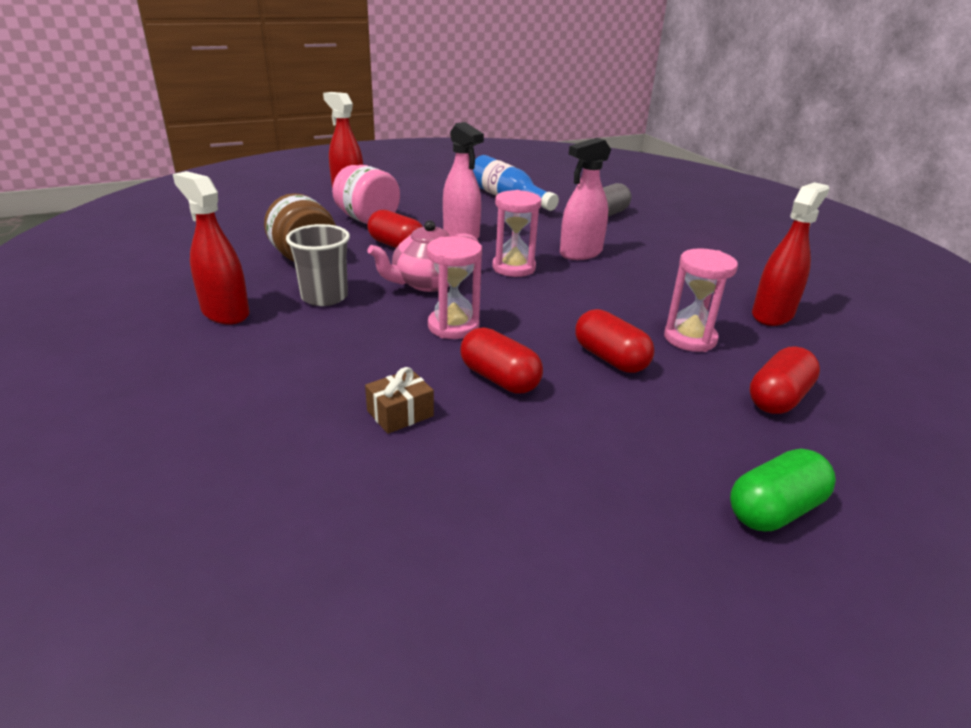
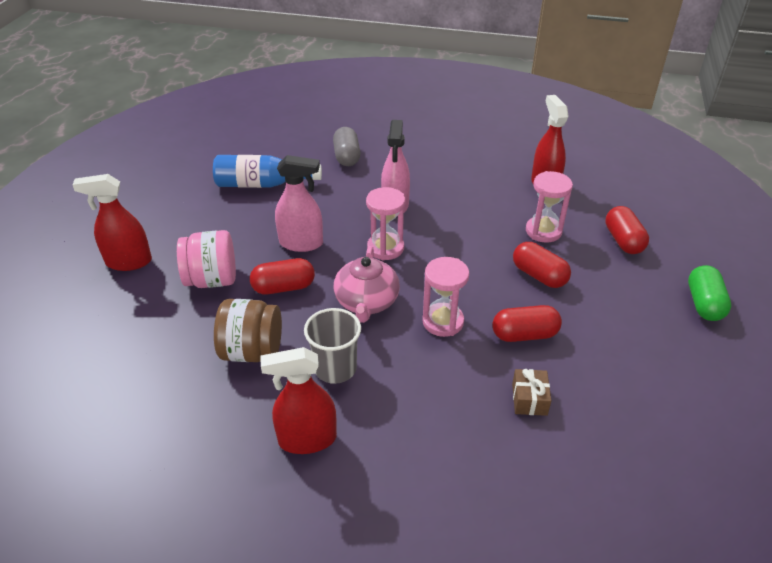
camera: 50 degrees left, 10 degrees up
red capsule [575,309,654,373] -> red capsule turned 45 degrees clockwise [513,242,571,288]

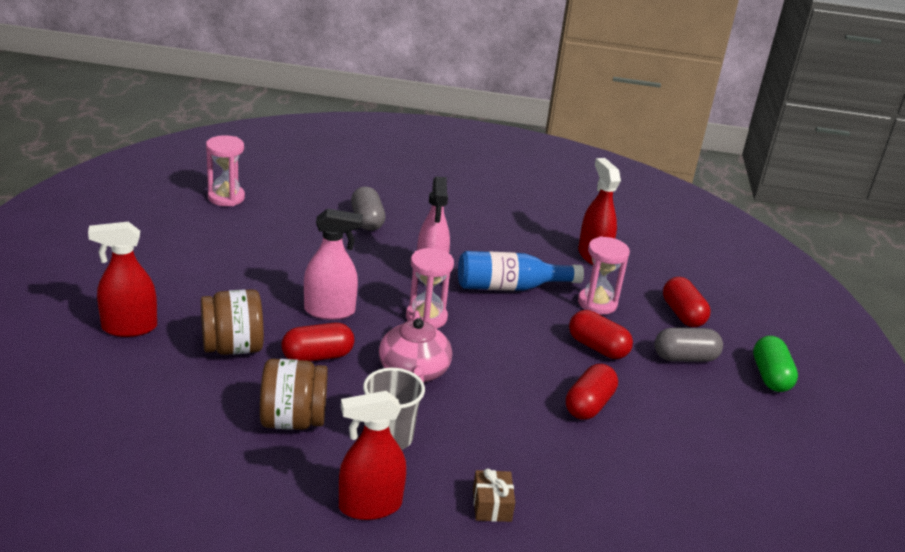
camera: 10 degrees left, 10 degrees down
pink jar [177,230,236,288] -> brown jar [201,289,264,355]
blue bottle [213,155,322,188] -> blue bottle moved to [458,251,584,291]
pink hourglass [422,257,469,337] -> pink hourglass moved to [206,135,245,206]
red capsule [492,305,562,342] -> red capsule turned 45 degrees counterclockwise [566,364,618,420]
brown gift [512,369,551,416] -> brown gift moved to [473,469,515,522]
none -> grey capsule [655,328,723,362]

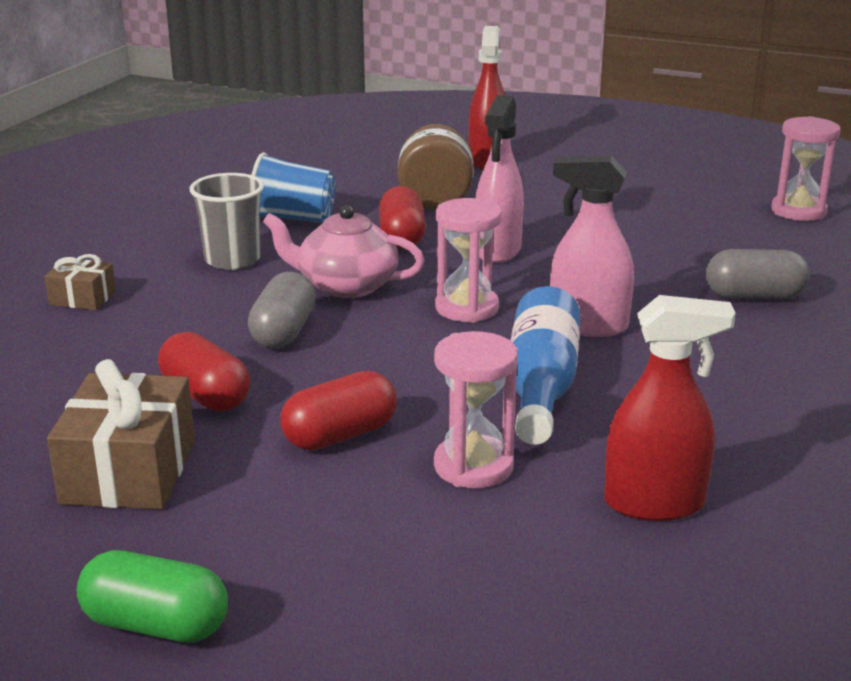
camera: 110 degrees right, 5 degrees down
brown jar [260,359,328,430] -> blue cup [252,152,336,223]
red spray bottle [339,391,406,520] -> none
grey capsule [655,328,723,362] -> grey capsule moved to [248,272,316,348]
red capsule [663,277,710,327] -> none
none -> brown gift [47,359,195,509]

